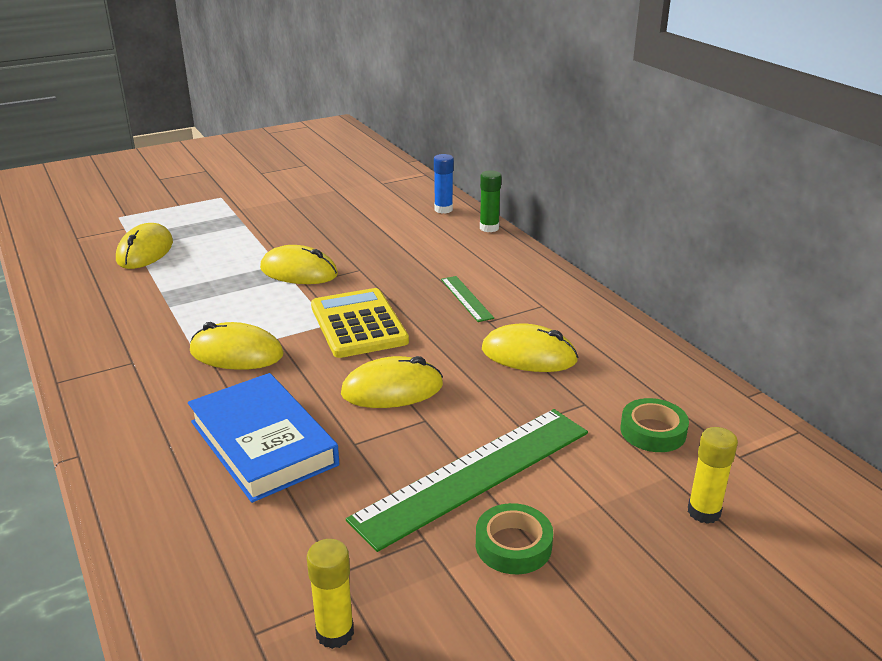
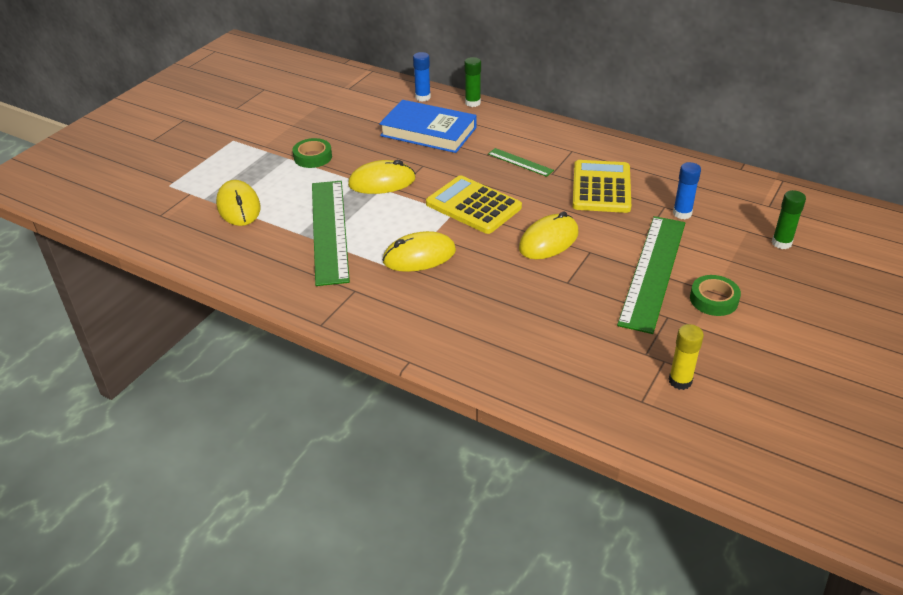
camera: 30 degrees left, 10 degrees up
blue book [188,373,339,503] -> blue book moved to [379,100,477,153]
yellow mouse [482,323,578,372] -> yellow calculator [572,160,631,213]
green tape [620,398,689,452] -> green tape moved to [293,138,332,168]
yellow glue stick [688,427,738,524] -> green glue stick [772,190,806,249]
none -> green ruler [312,181,350,286]
none -> blue glue stick [673,162,701,219]

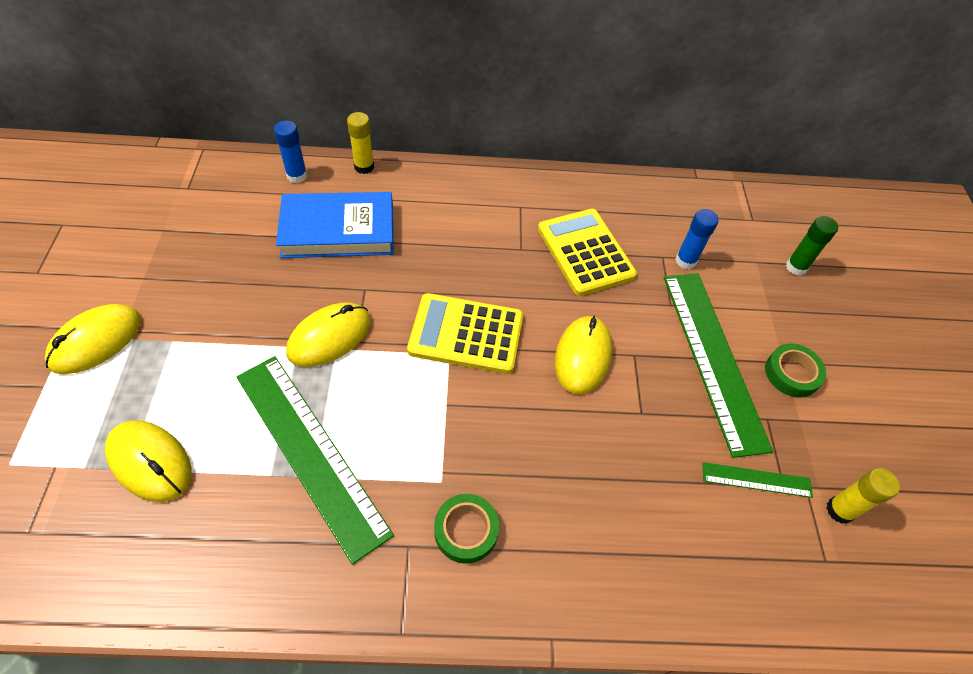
camera: 35 degrees left, 15 degrees up
green tape [293,138,332,168] -> green tape moved to [434,494,499,563]
yellow mouse [383,231,456,272] -> yellow mouse moved to [45,304,141,374]
green glue stick [464,57,481,107] -> yellow glue stick [347,112,374,174]
green ruler [488,148,554,177] -> green ruler moved to [702,462,813,498]

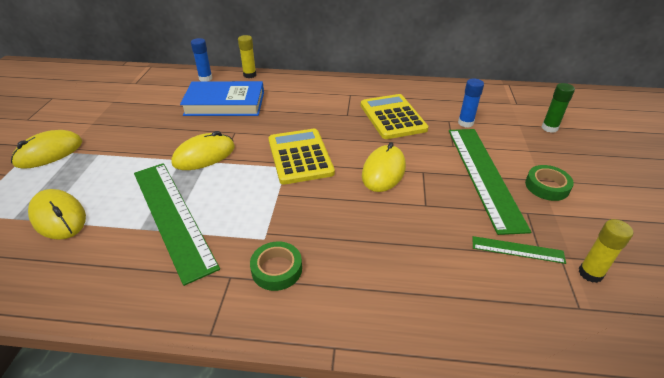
camera: 10 degrees right, 15 degrees down
yellow calculator [407,293,523,374] -> yellow calculator turned 60 degrees clockwise [268,129,335,185]

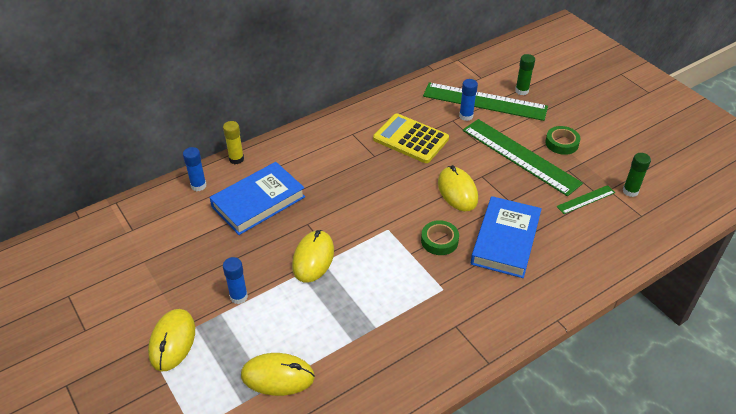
camera: 40 degrees left, 5 degrees up
green ruler [134,163,220,286] -> green ruler moved to [423,82,548,121]
green tape [250,241,302,291] -> green tape moved to [421,220,459,255]
yellow calculator [268,129,335,185] -> none
yellow glue stick [579,219,633,283] -> green glue stick [623,153,651,197]
none -> blue glue stick [223,257,248,304]
none -> blue book [471,196,542,278]

